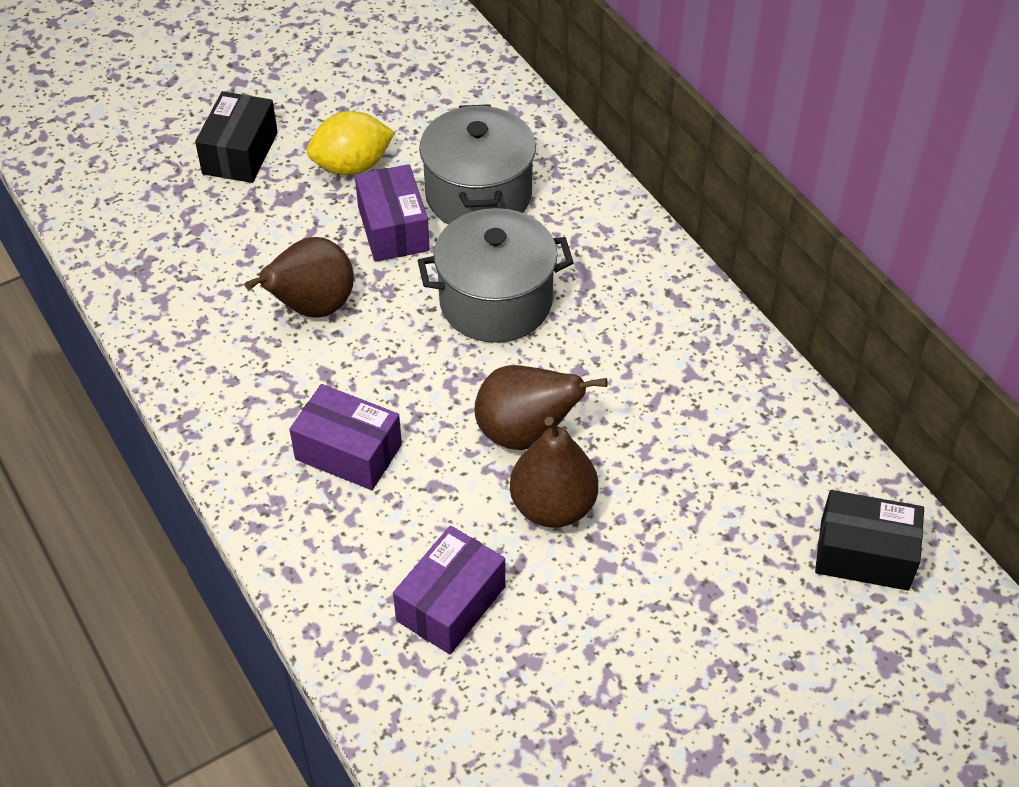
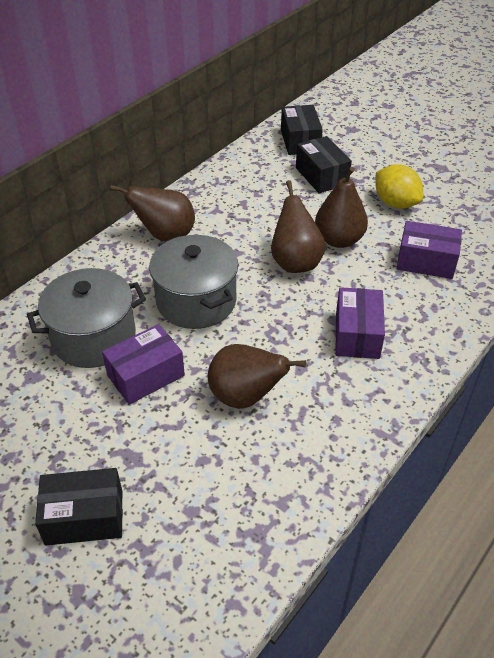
camera: 110 degrees left, 5 degrees down
yellow lemon [307,111,395,175] -> yellow lemon moved to [375,164,423,209]
none -> brown pear [110,185,195,241]
none -> black box [296,136,352,193]

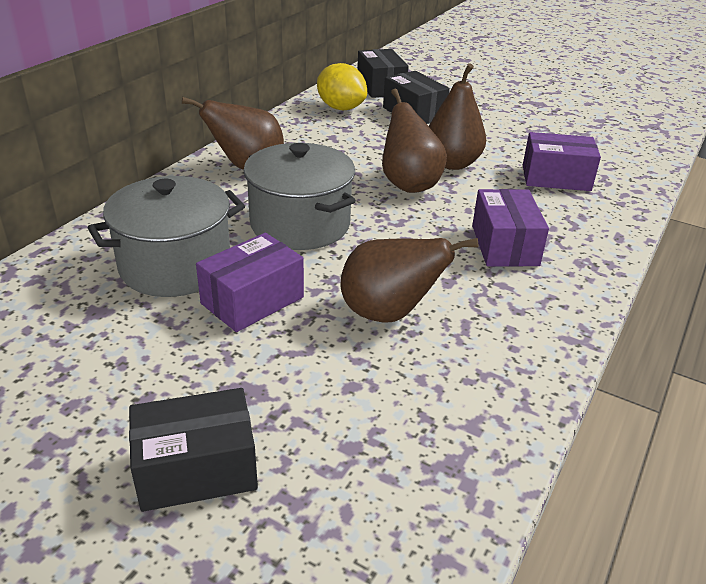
camera: 10 degrees left, 10 degrees down
yellow lemon [375,164,423,209] -> yellow lemon moved to [317,63,367,110]

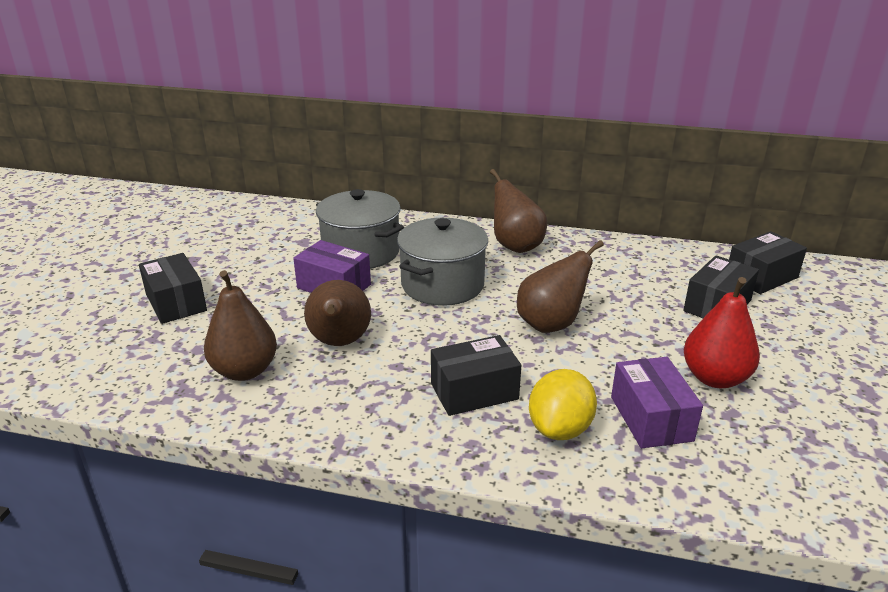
camera: 75 degrees right, 5 degrees down
yellow lemon [317,63,367,110] -> yellow lemon moved to [529,369,597,440]
brown pear [429,63,486,170] -> brown pear moved to [204,270,277,381]
purple box [472,189,549,267] -> black box [431,335,521,416]
none -> red pear [684,277,760,388]

